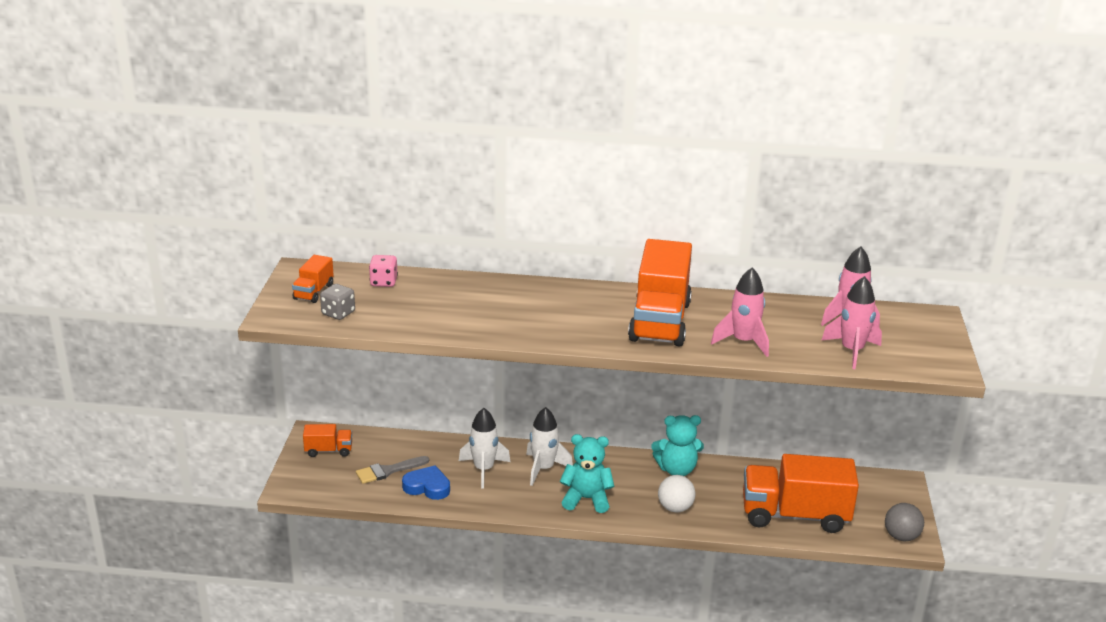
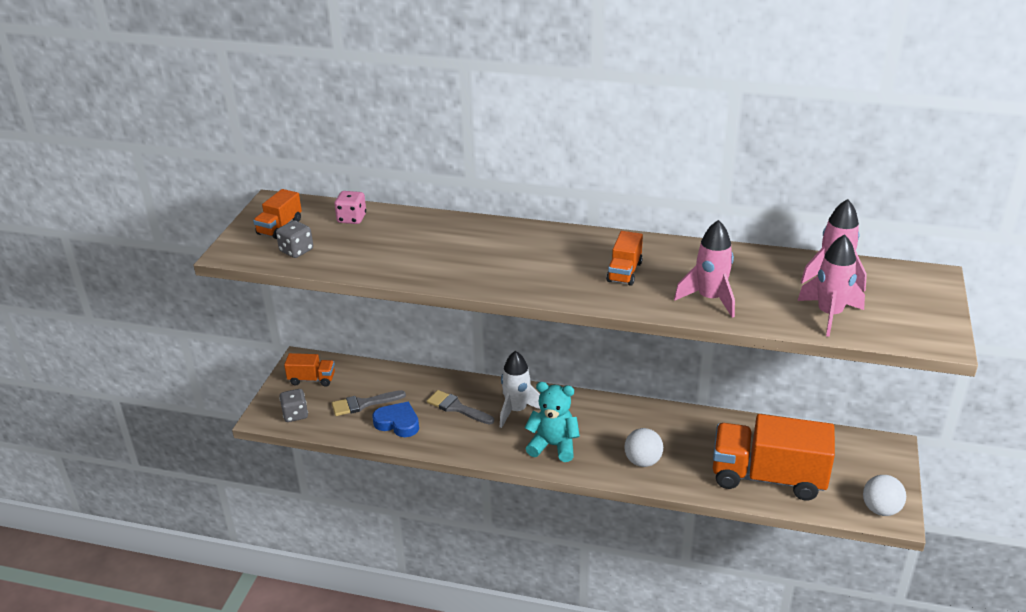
camera: 10 degrees right, 5 degrees up
white rocket [459,408,510,488] -> grey brush [427,390,494,425]
orange truck [628,239,692,347] -> orange truck [606,231,643,286], size x0.46
turquoise teddy bear [651,415,704,476] -> none
grey ball [885,503,924,541] -> white ball [863,475,906,516]
none -> grey dice [279,389,308,422]

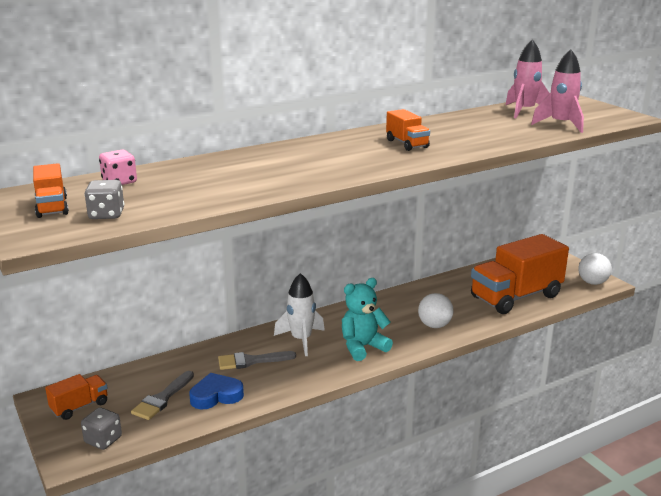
camera: 45 degrees left, 10 degrees down
pink rocket [674,220,735,318] -> none

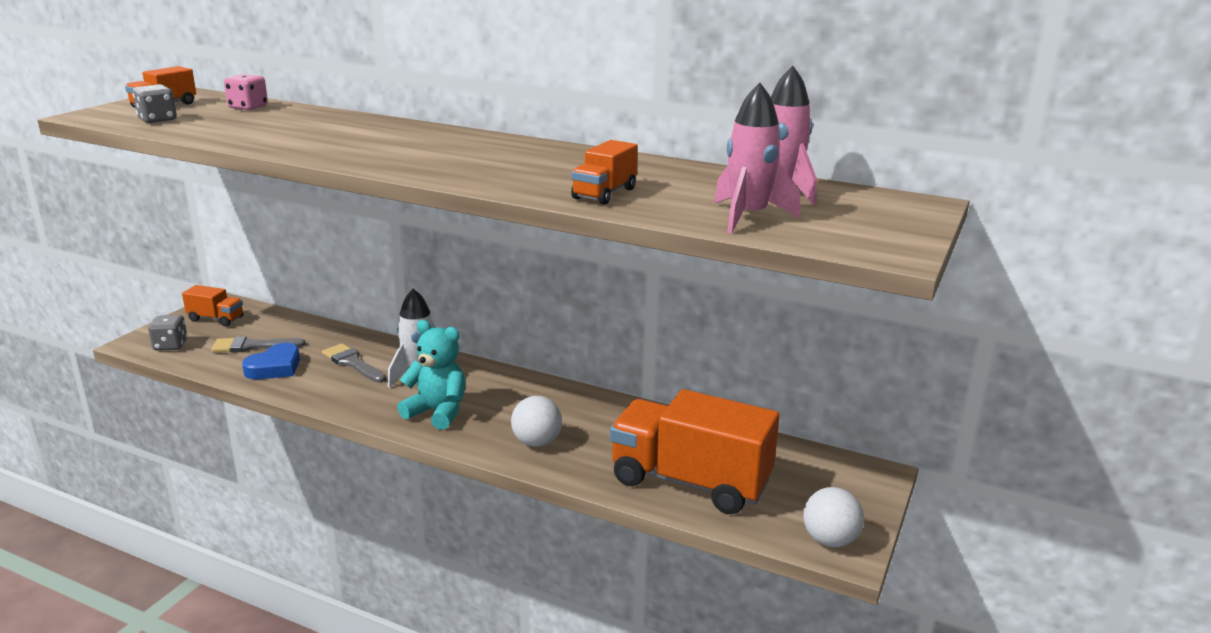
camera: 55 degrees right, 0 degrees up
blue heart [189,373,244,409] -> blue heart turned 90 degrees clockwise [242,343,300,379]
orange truck [386,109,430,151] -> orange truck moved to [571,140,638,205]

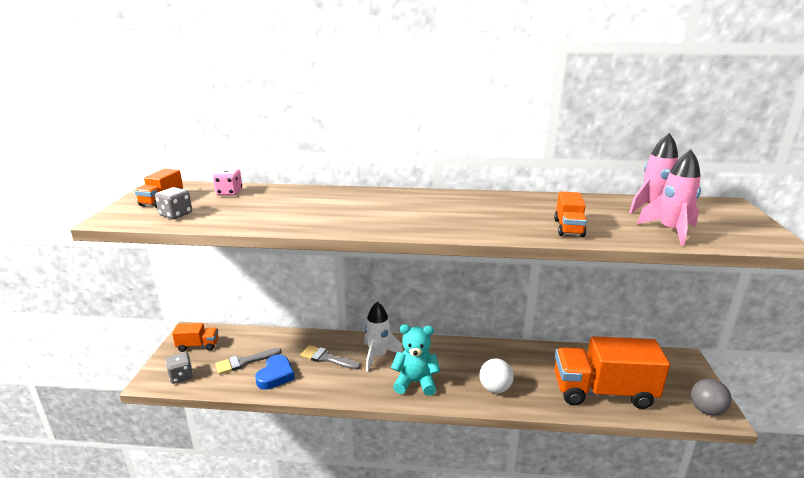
camera: 20 degrees left, 0 degrees up
white ball [803,487,864,548] -> grey ball [691,379,732,416]

